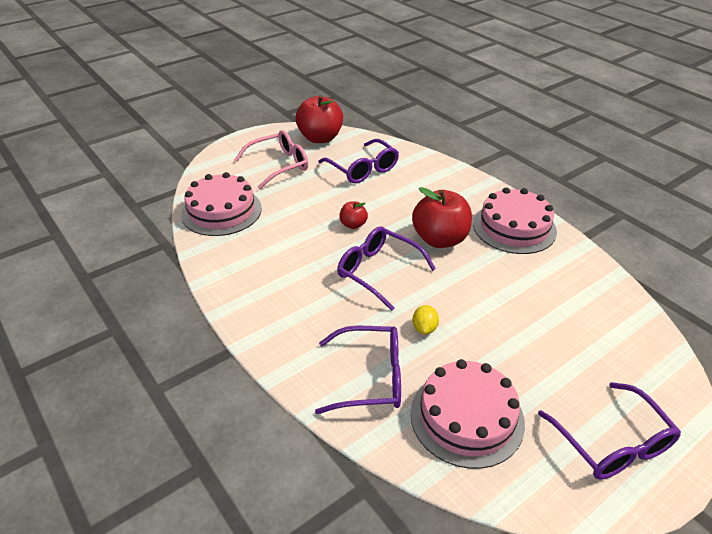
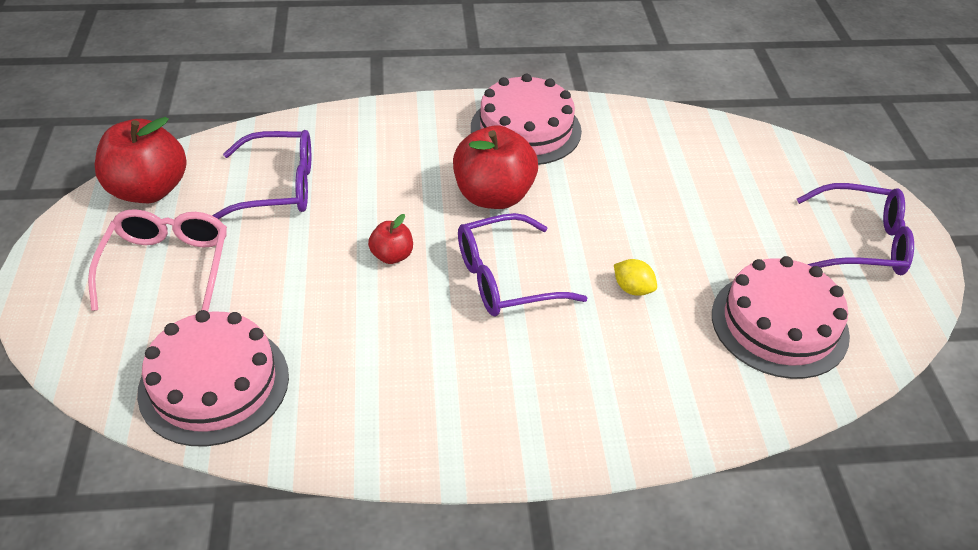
camera: 60 degrees left, 5 degrees up
purple glasses [315,326,401,414] -> none

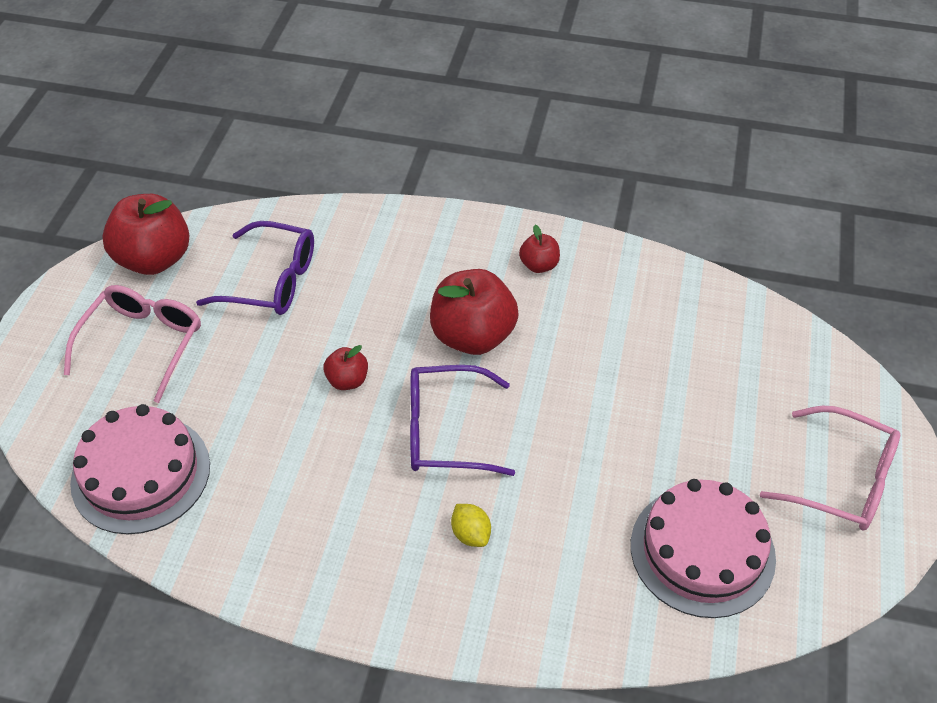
camera: 20 degrees right, 5 degrees up
pink cake [471,74,582,165] -> red apple [519,225,560,273]
yellow lemon [614,259,657,296] -> yellow lemon moved to [451,504,491,547]
purple glasses [797,183,914,275] -> pink glasses [760,406,900,531]

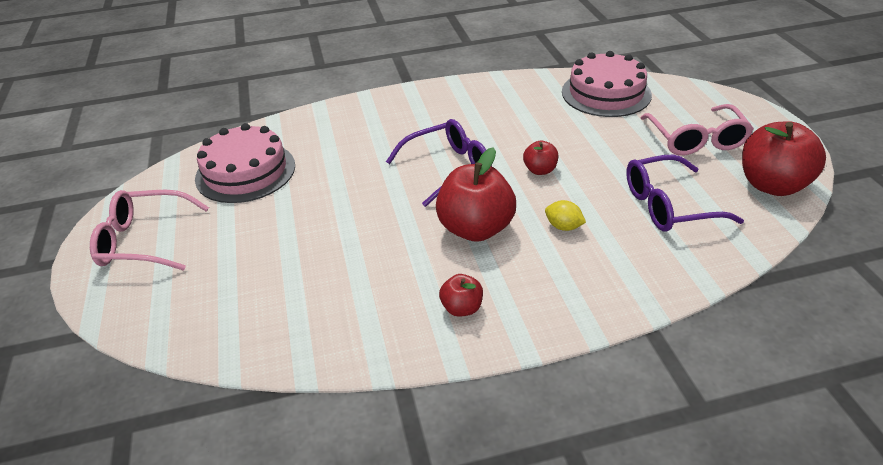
camera: 155 degrees right, 10 degrees down
yellow lemon [451,504,491,547] -> yellow lemon moved to [545,200,586,231]

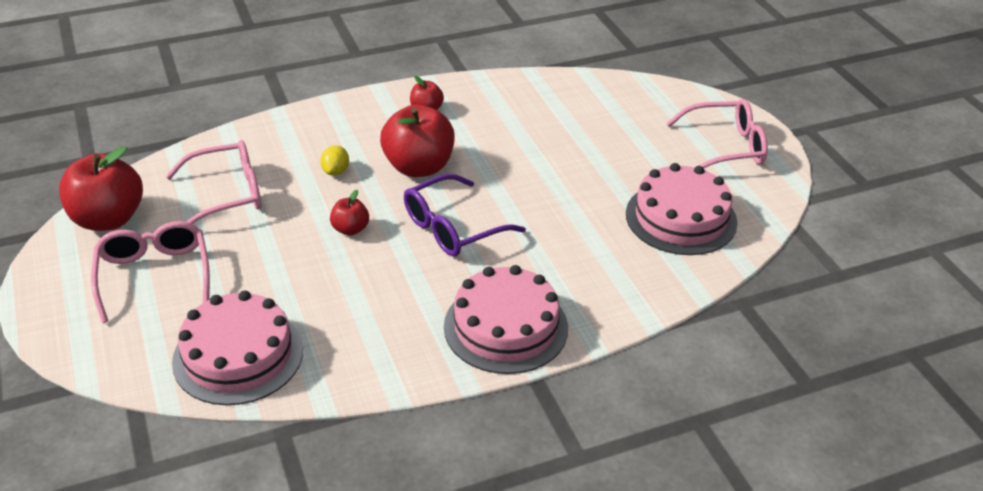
camera: 170 degrees right, 0 degrees up
yellow lemon [545,200,586,231] -> yellow lemon turned 75 degrees clockwise [320,145,349,176]
purple glasses [626,155,744,231] -> pink glasses [165,140,262,224]
none -> pink cake [444,265,568,374]

